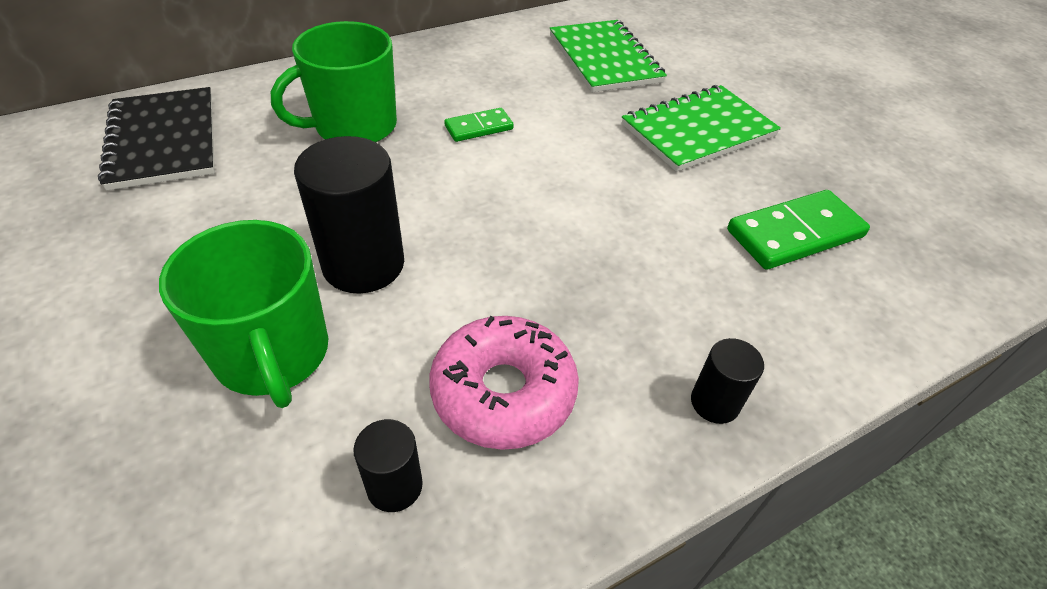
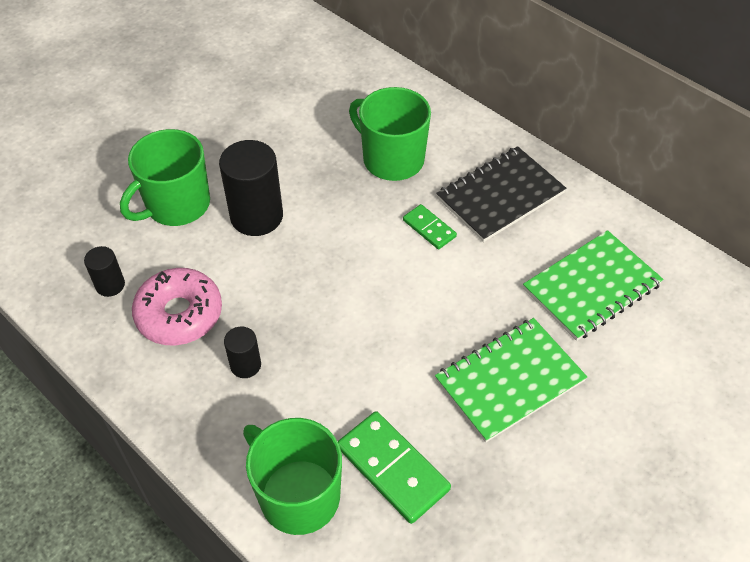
camera: 75 degrees right, 5 degrees up
black notebook [98,87,215,191] -> black notebook moved to [436,146,566,242]
green notebook [622,85,781,172] -> green notebook turned 75 degrees counterclockwise [435,318,587,443]
black cylinder [691,338,764,424] -> black cylinder moved to [224,326,261,378]
none -> green mug [243,418,342,535]

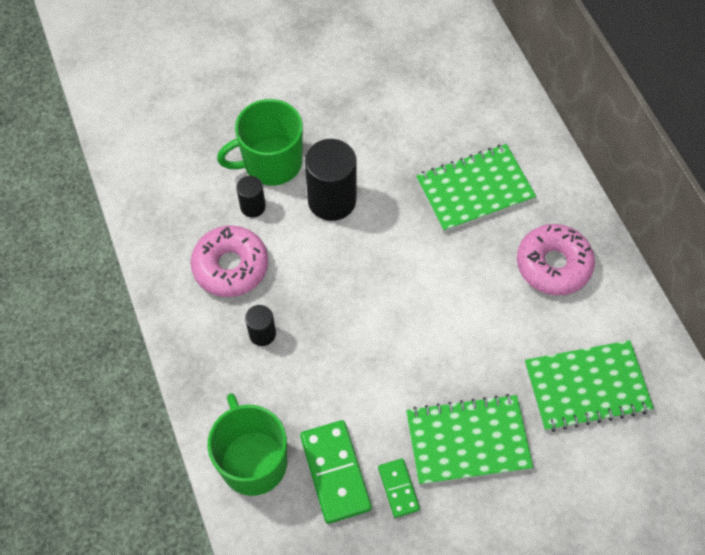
camera: 25 degrees right, 10 degrees up
black cylinder [84,246,125,297] -> black cylinder moved to [236,176,266,218]
green mug [349,87,431,181] -> green notebook [416,144,536,232]
green domino [403,204,457,249] -> green domino moved to [378,458,420,518]
black notebook [436,146,566,242] -> pink donut [517,224,595,295]

